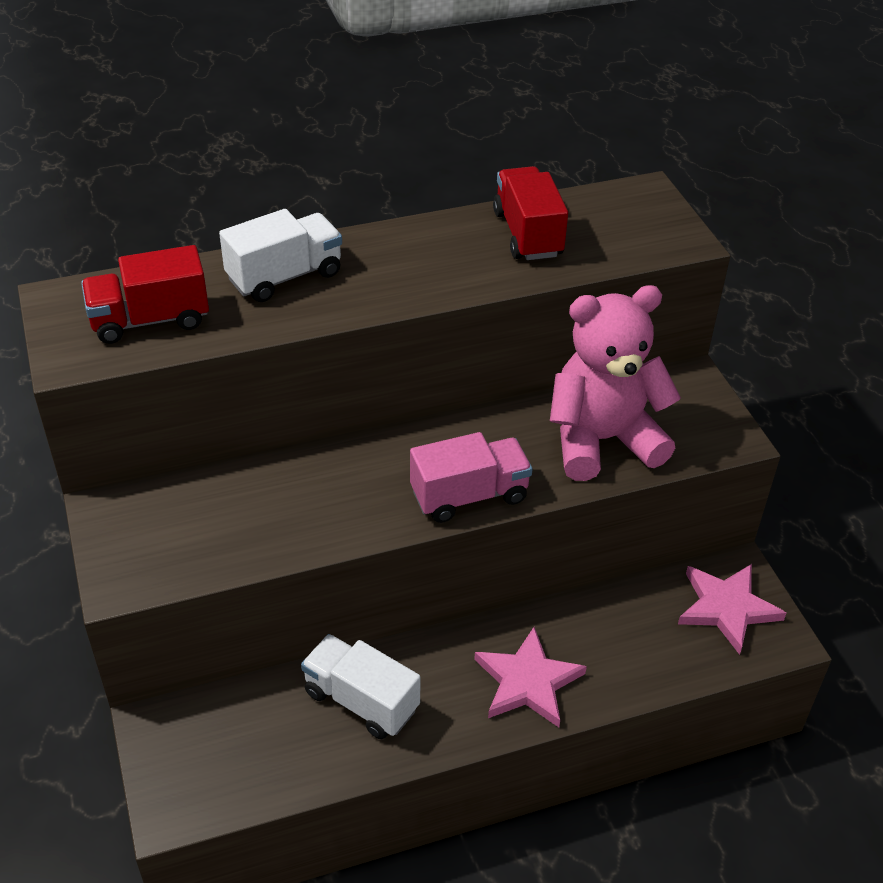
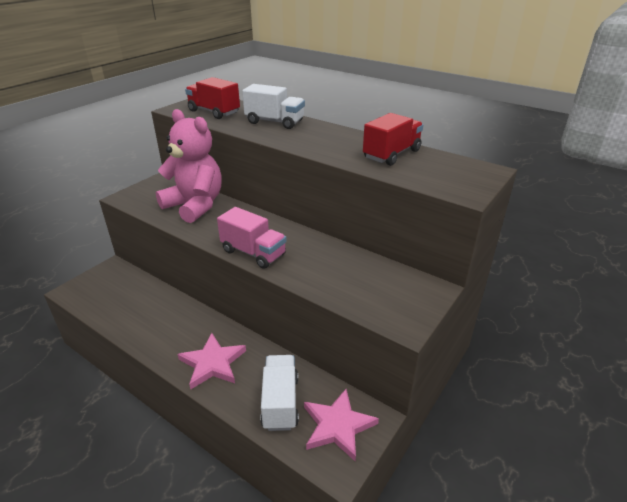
camera: 55 degrees right, 10 degrees down
white truck [301,634,421,739] -> white truck moved to [260,355,299,431]
pink teddy bear [550,285,681,481] -> pink teddy bear moved to [156,109,222,223]

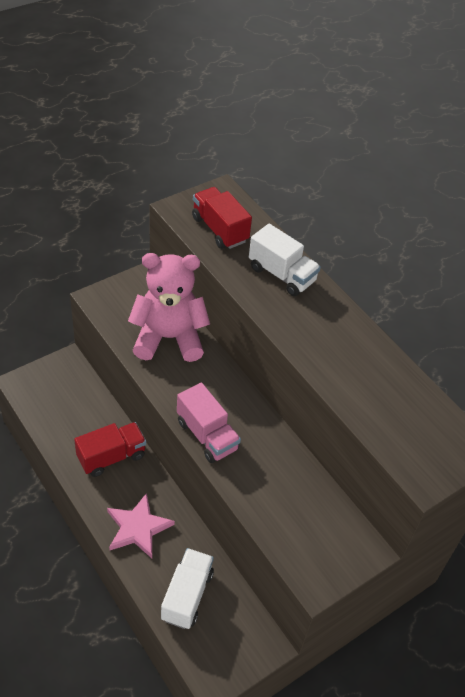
camera: 15 degrees right, 15 degrees up
pink teddy bear [156,109,222,223] -> pink teddy bear turned 60 degrees counterclockwise [128,253,210,362]
pink star [304,389,379,461] -> none
red truck [363,113,423,166] -> red truck moved to [74,422,146,477]

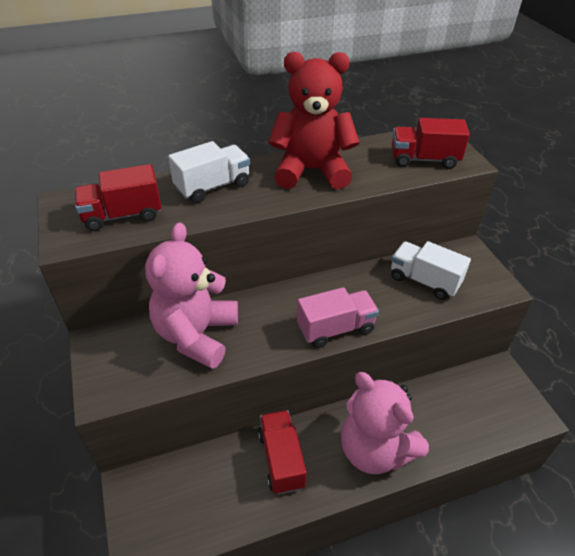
camera: 70 degrees left, 5 degrees down
pink star [107,493,175,558] -> pink teddy bear [341,372,429,474]
white truck [161,548,214,629] -> white truck moved to [391,241,471,300]
none -> red teddy bear [269,52,360,189]
none -> red truck [392,118,470,169]

